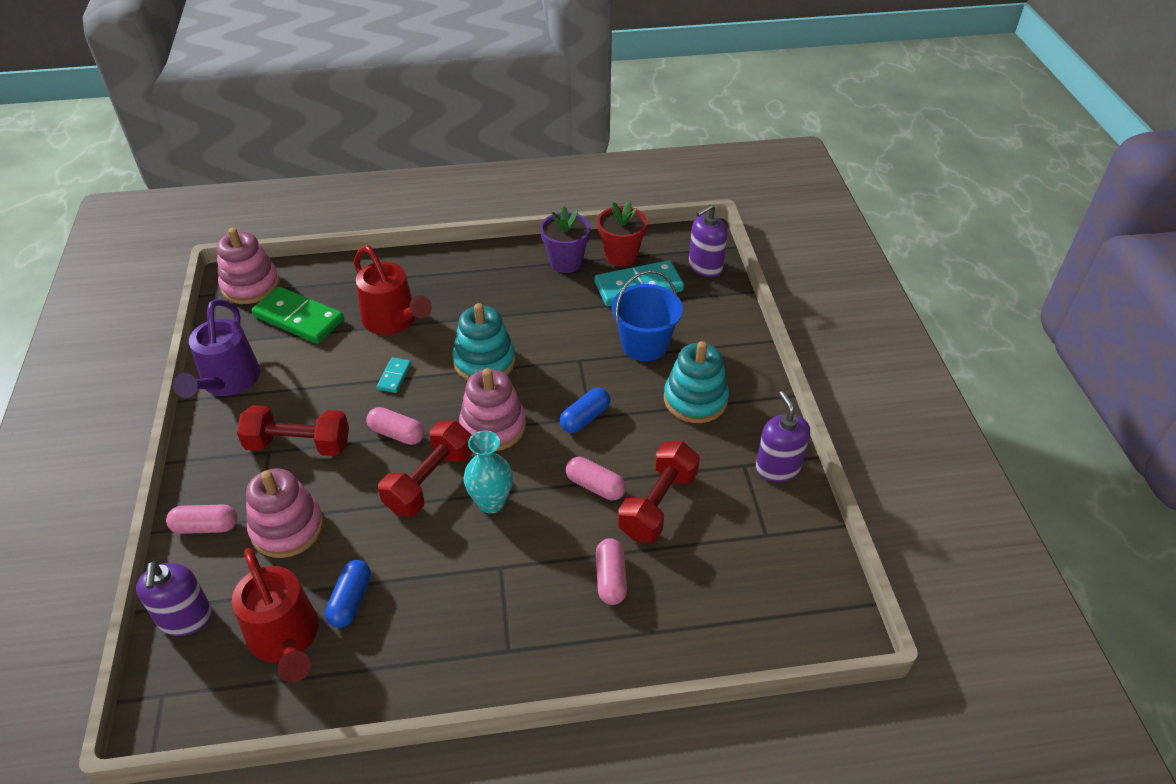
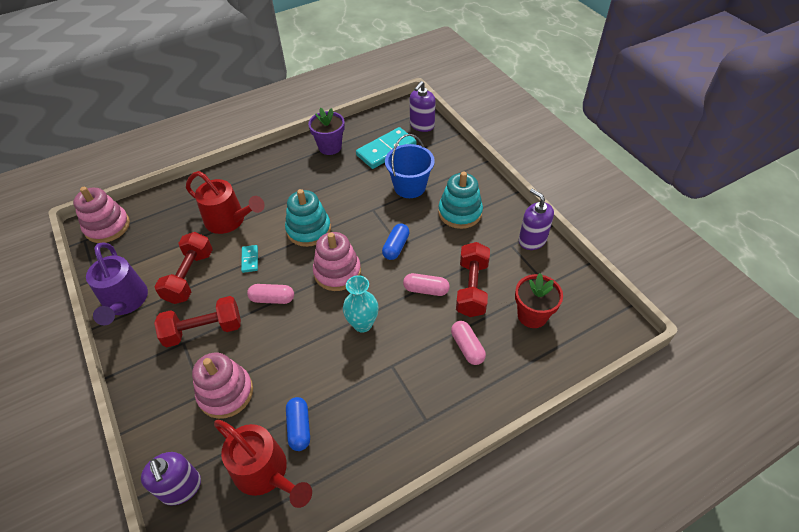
camera: 20 degrees left, 5 degrees up
pink capsule [166,504,238,534] -> none
green domino [252,286,344,344] -> none
red dumbbell [378,421,473,517] -> red dumbbell moved to [154,232,213,304]
red flower pot [597,201,647,267] -> red flower pot moved to [515,273,563,328]

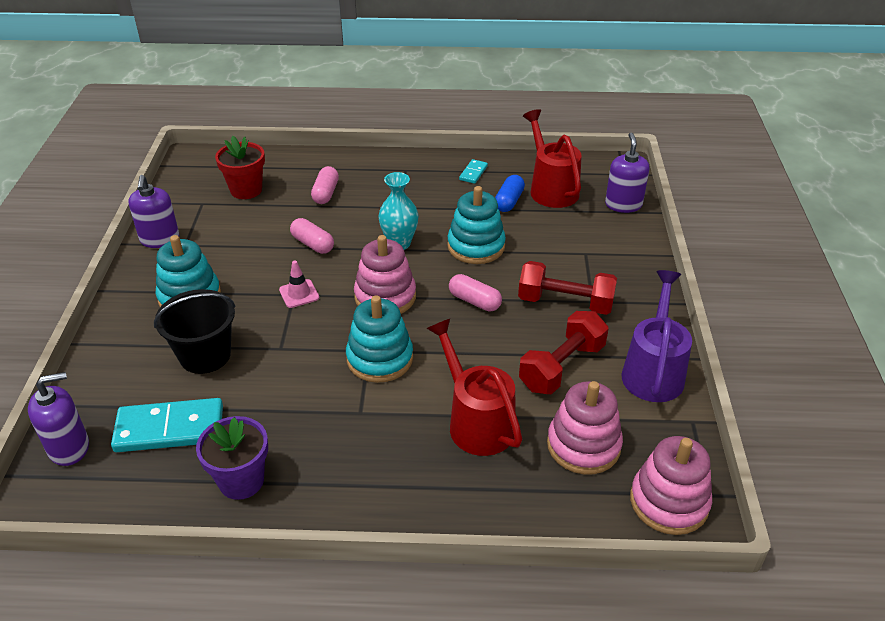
camera: 150 degrees left, 10 degrees down
pink stacking toy [192,353,253,419] -> pink stacking toy moved to [547,381,623,474]
turquoise domino [241,245,258,273] -> turquoise domino moved to [459,159,488,184]
blue capsule [382,224,410,260] -> pink traffic cone [279,260,319,308]
blue bucket [385,134,435,198] -> black bucket [154,289,236,374]
red dumbbell [456,242,490,317] -> none
none -> turquoise stacking toy [447,186,506,264]

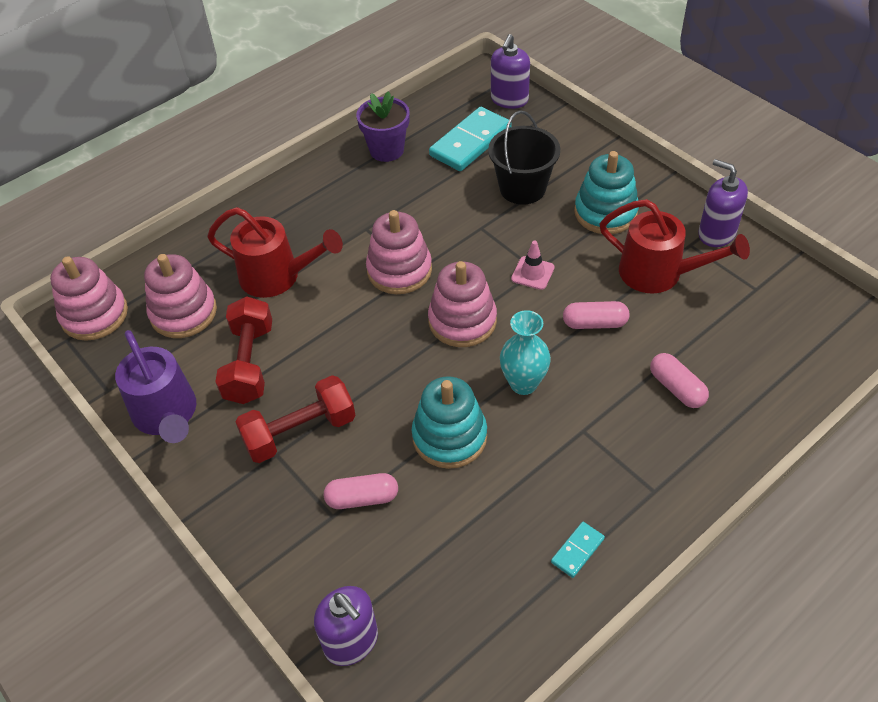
camera: 140 degrees right, 10 degrees up
red flower pot [215,135,265,199] -> none
turquoise stacking toy [346,295,413,383] -> pink stacking toy [366,210,432,294]
pink capsule [449,274,502,311] -> pink capsule moved to [324,473,398,509]
turquoise domino [459,159,488,184] -> turquoise domino turned 60 degrees clockwise [551,522,605,578]
blue capsule [495,175,525,212] -> none
red watering can [523,109,582,208] -> red watering can moved to [600,199,750,294]

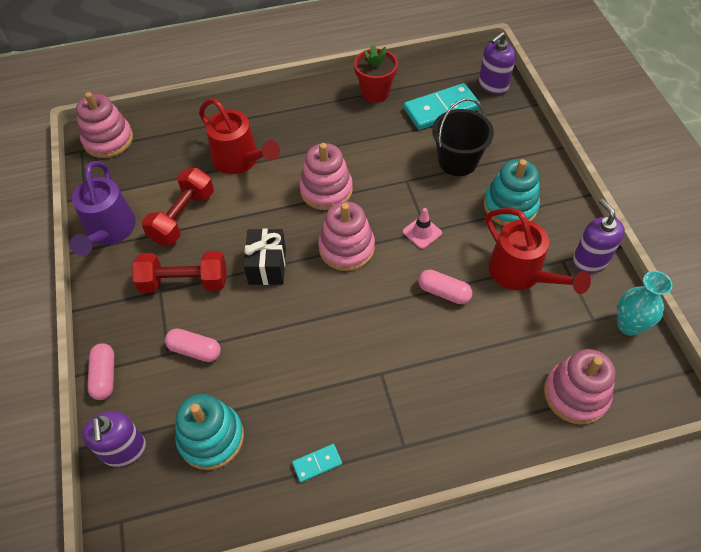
camera: 25 degrees right, 5 degrees up
pink stacking toy [144,254,217,338] -> pink stacking toy moved to [544,349,616,425]
purple flower pot [356,91,410,162] -> red flower pot [354,44,398,103]
turquoise stacking toy [412,376,487,469] -> turquoise stacking toy moved to [175,394,244,470]
turquoise vase [500,310,551,395] -> turquoise vase moved to [617,271,673,336]
pink capsule [650,353,709,408] -> pink capsule moved to [87,343,114,400]
none -> black gift [244,229,286,285]

